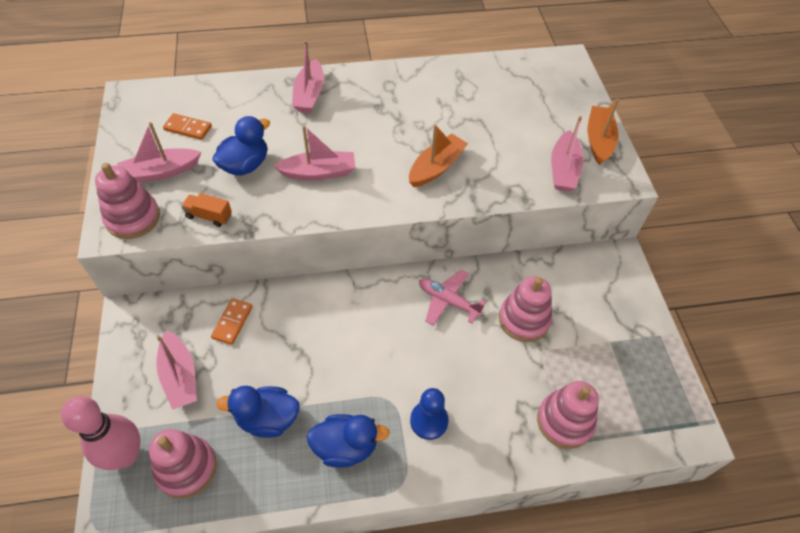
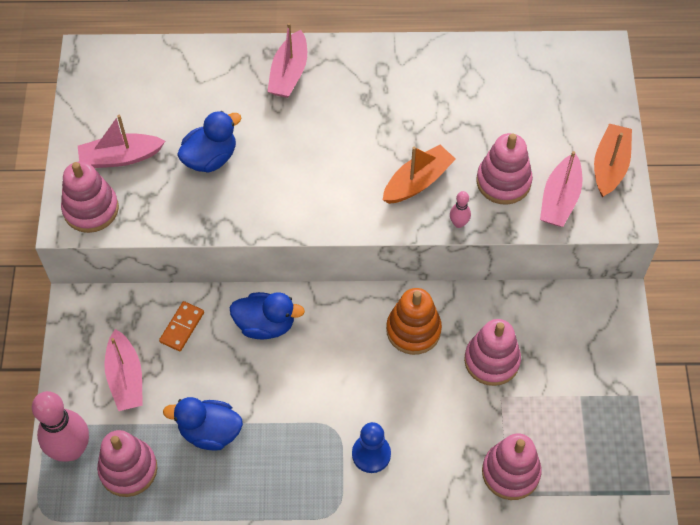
camera: 10 degrees right, 5 degrees up
orange domino [163,113,212,140] -> none
orange truck [181,193,232,227] -> none
pink boat [273,125,355,180] -> none
blue duck [307,414,390,468] -> blue duck moved to [230,292,305,339]
pink plane [419,269,486,325] -> orange stacking toy [386,288,442,355]
none -> pink bowling pin [450,191,471,228]
none -> pink stacking toy [476,133,533,205]

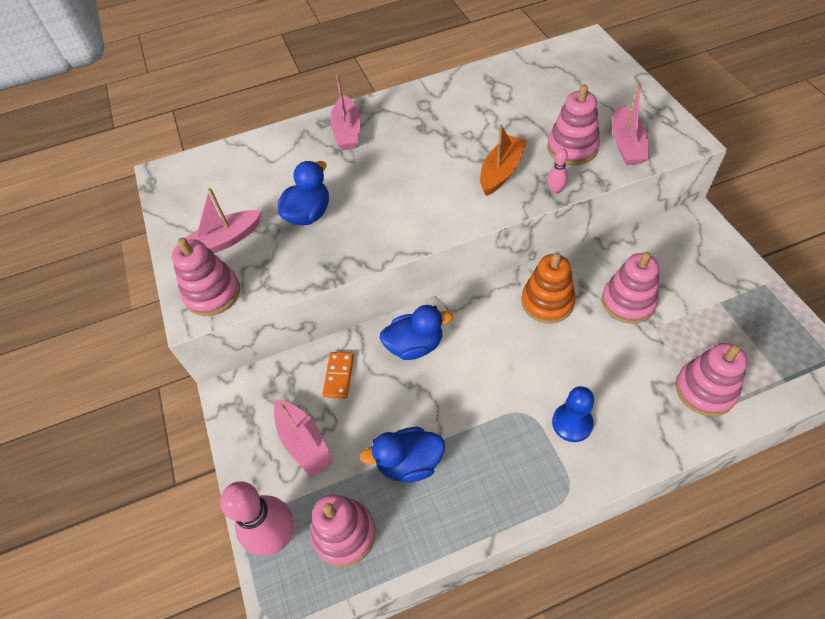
camera: 15 degrees left, 5 degrees down
orange boat [594,123,632,198] -> none

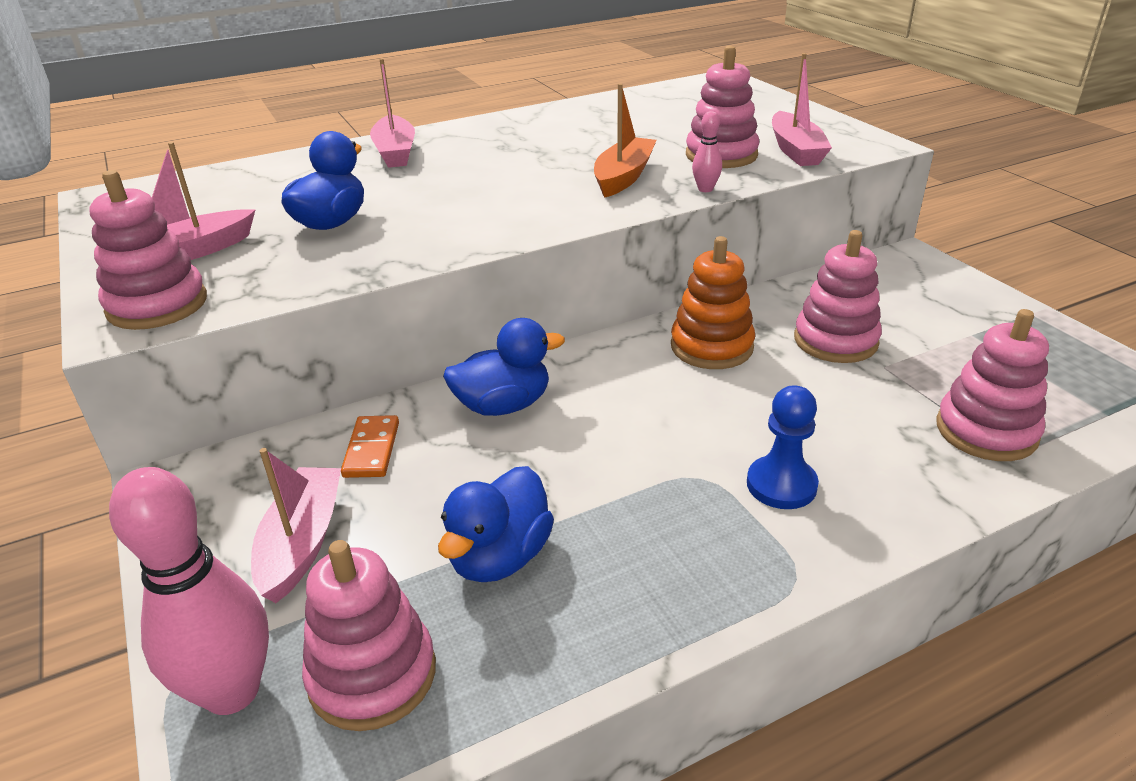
camera: 10 degrees left, 20 degrees down
pink boat [274,399,333,478] -> pink boat turned 135 degrees counterclockwise [251,448,341,603]
blue duck [360,427,445,482] -> blue duck turned 45 degrees counterclockwise [438,466,554,582]

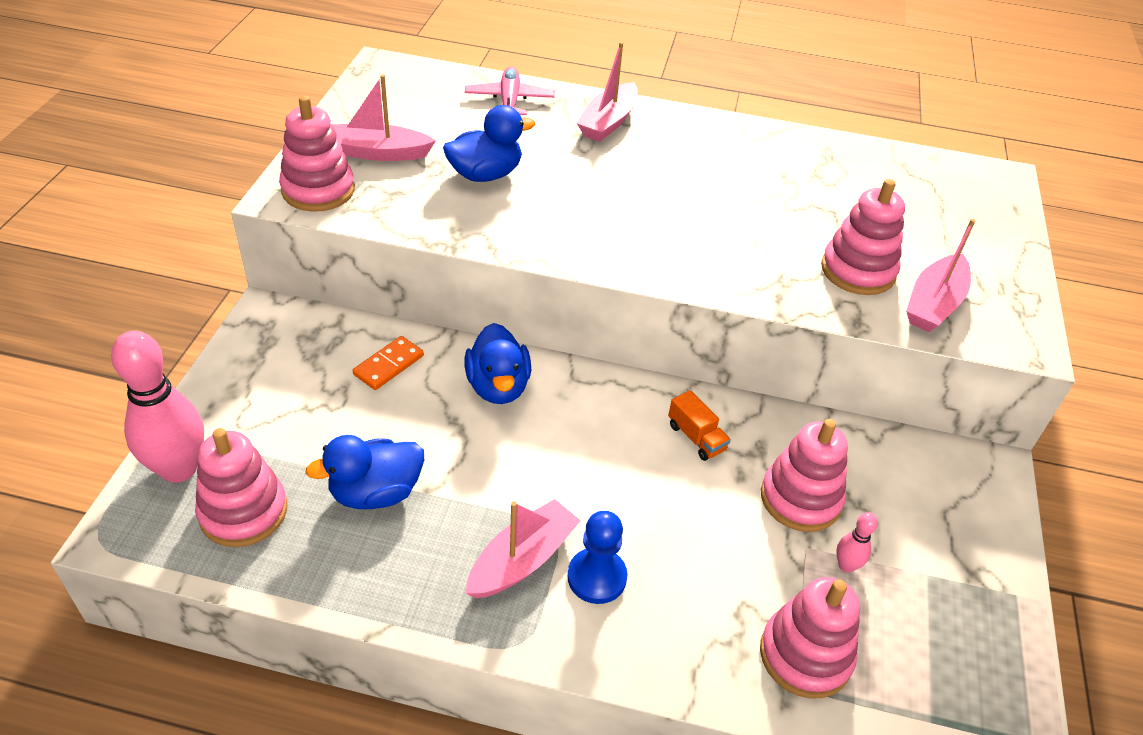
camera: 35 degrees right, 10 degrees up
pink boat [251,448,341,603] -> pink boat moved to [465,499,581,598]
blue duck [443,318,565,416] -> blue duck turned 60 degrees clockwise [464,323,531,404]
orange boat [594,83,657,198] -> none
orange stacking toy [671,236,755,369] -> orange truck [668,390,731,461]
pink bowling pin [692,111,722,192] -> pink bowling pin moved to [836,512,878,573]
none -> pink plane [465,66,555,115]

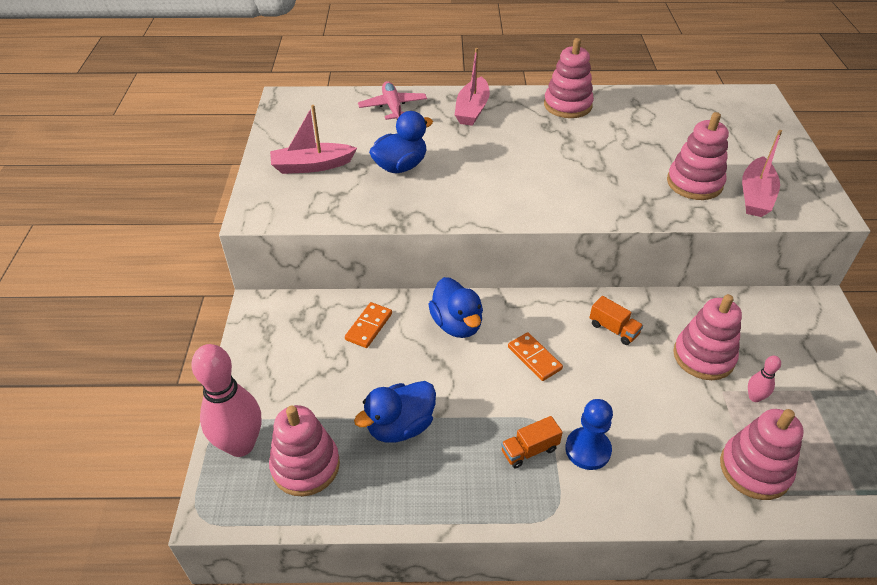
camera: 10 degrees left, 0 degrees up
pink stacking toy [279,95,355,212] -> pink stacking toy moved to [544,38,594,118]
pink boat [465,499,581,598] -> orange truck [501,416,563,468]
none -> orange domino [508,332,563,381]

